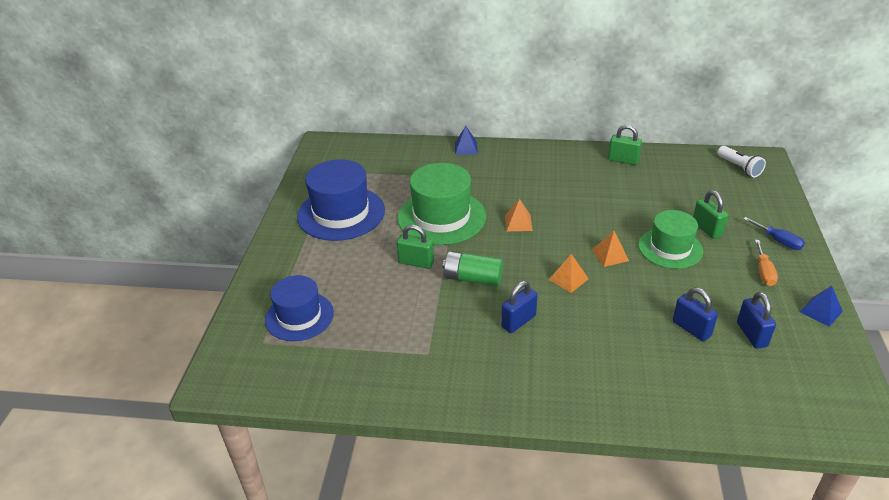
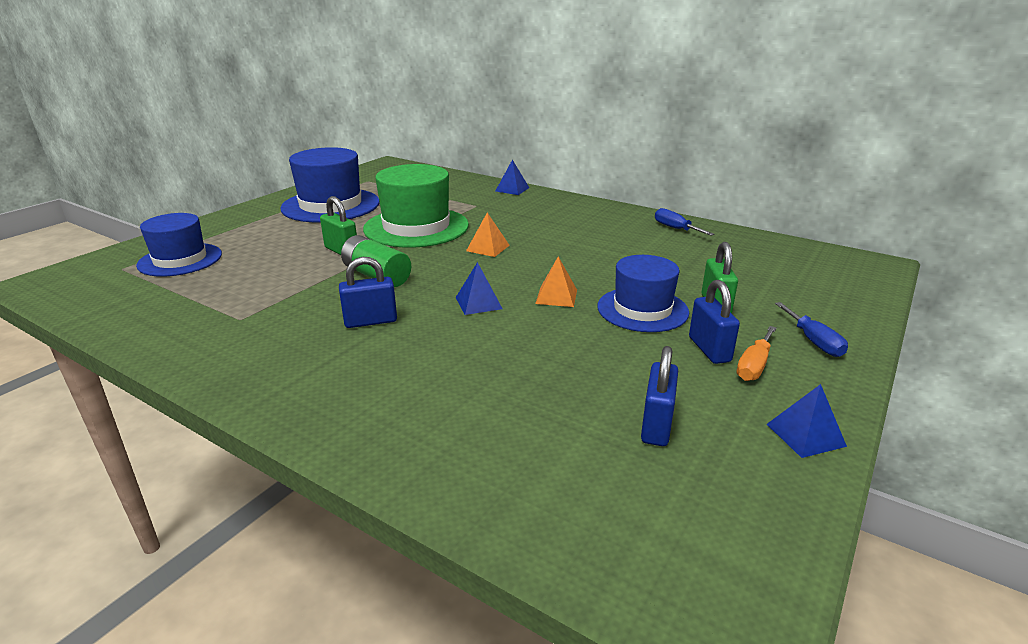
camera: 25 degrees right, 10 degrees down
orange pyramid [549,254,589,293] -> blue pyramid [456,262,503,315]
green padlock [608,125,642,165] -> blue screwdriver [655,208,714,236]
green hat [638,210,703,269] -> blue hat [597,255,689,332]
blue padlock [673,287,718,341] -> blue padlock moved to [689,280,740,364]
white flashlight [718,146,766,177] -> none

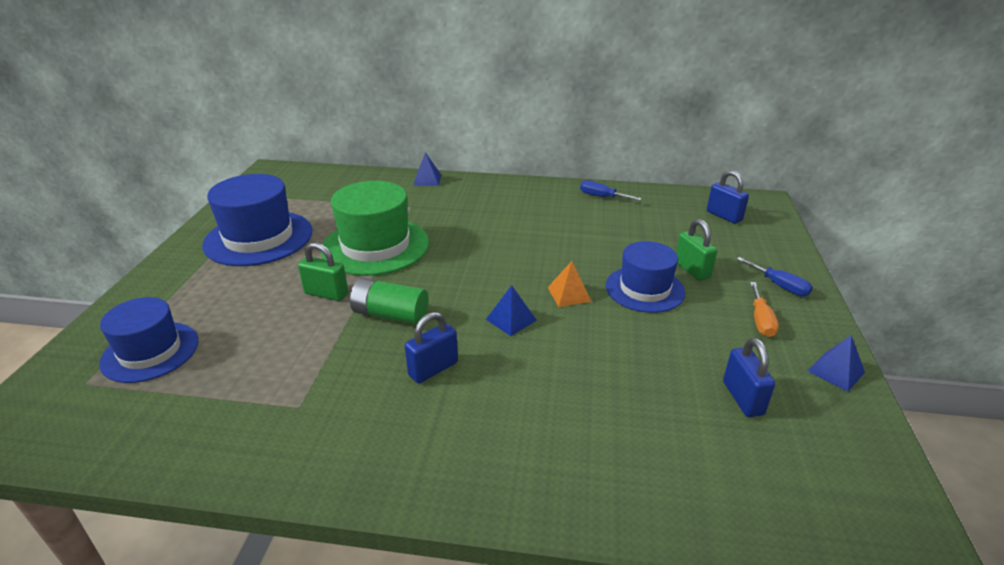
camera: 25 degrees left, 5 degrees up
orange pyramid [466,212,510,257] -> none
blue padlock [689,280,740,364] -> blue padlock moved to [707,170,749,224]

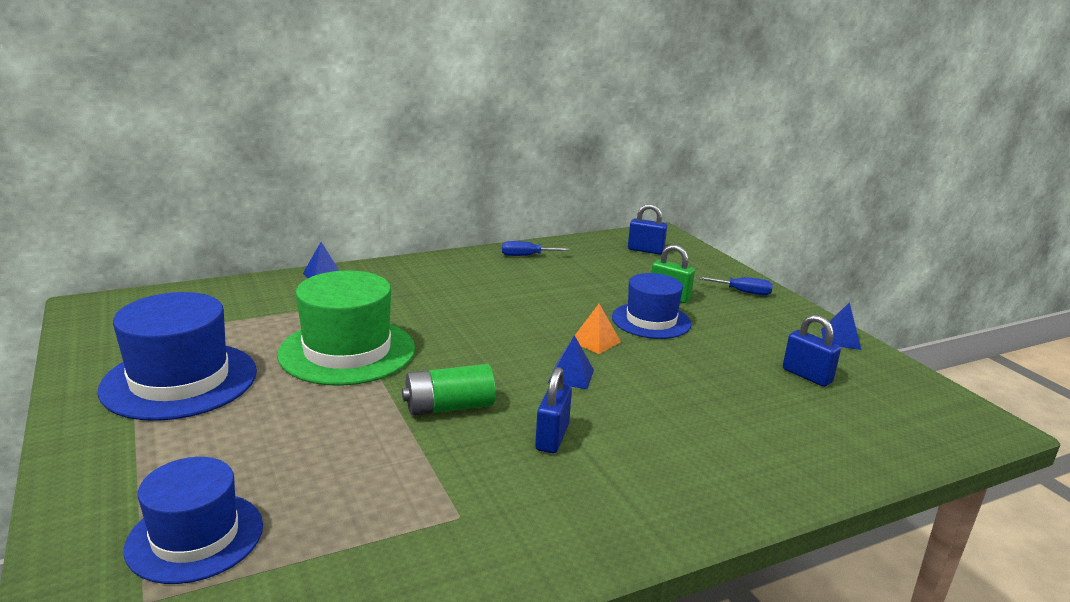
camera: 35 degrees left, 10 degrees down
green padlock [298,243,348,301] -> none
orange screwdriver [750,282,779,337] -> none

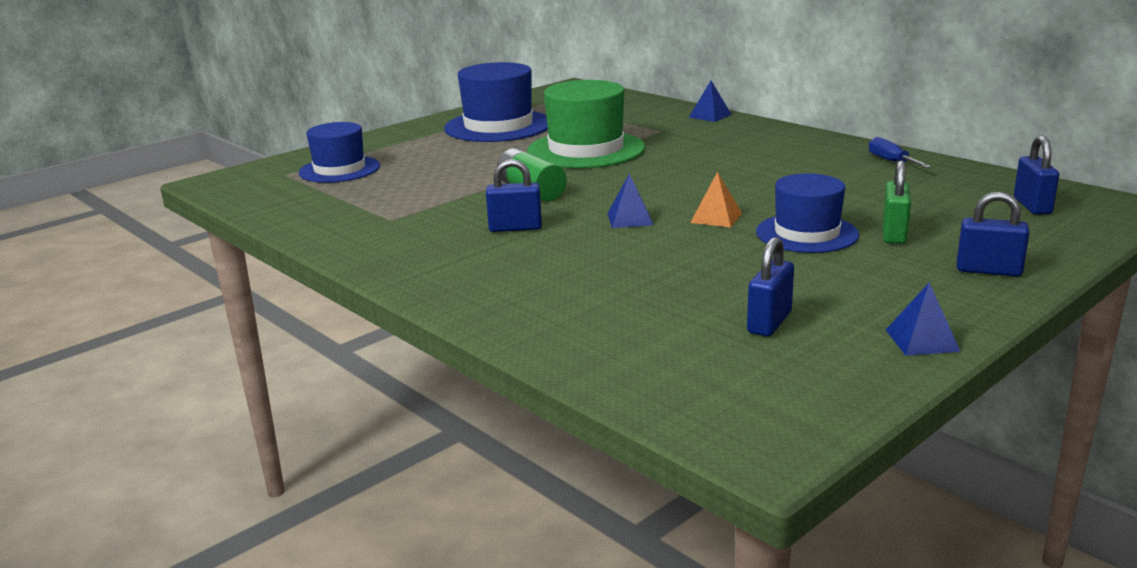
camera: 75 degrees right, 0 degrees up
blue screwdriver [698,277,773,295] -> blue padlock [957,192,1030,277]

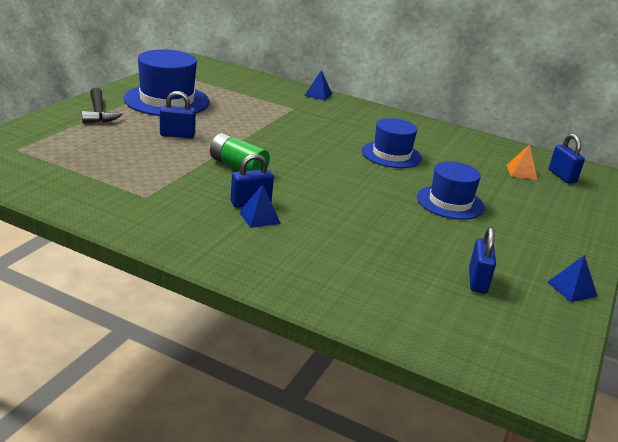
camera: 25 degrees left, 5 degrees up
blue hat [299,122,380,183] -> blue hat moved to [362,118,422,168]
green hat [527,80,645,168] -> none
blue pyramid [607,174,653,228] -> blue pyramid moved to [239,184,281,228]
orange pyramid [690,172,742,228] -> orange pyramid moved to [506,144,537,180]
blue screwdriver [869,137,931,168] -> none
green padlock [882,160,911,244] -> none
blue padlock [957,192,1030,277] -> blue padlock moved to [160,91,196,138]
none -> black hammer [82,88,123,123]

